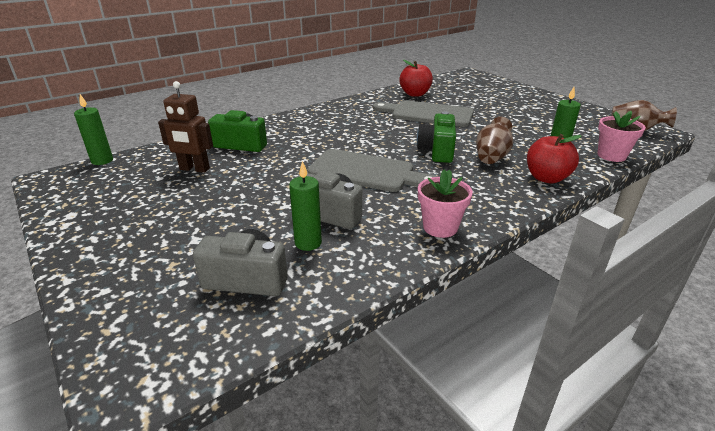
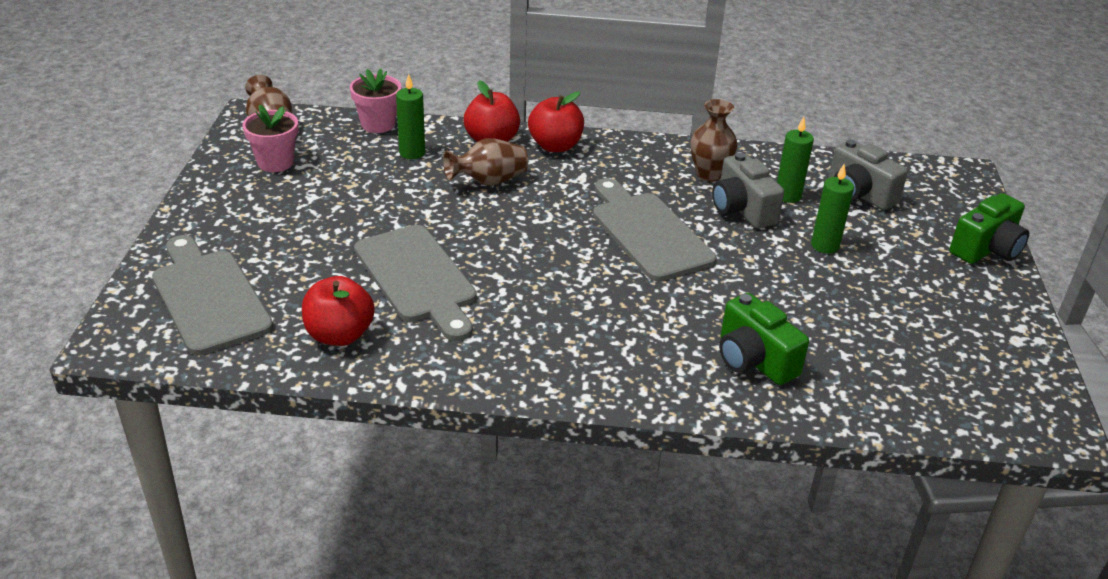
camera: 140 degrees left, 5 degrees up
green candle [74,94,113,165] -> green candle moved to [811,164,854,254]
brown robot [158,81,213,173] -> none
green camera [417,111,456,163] -> green camera moved to [949,193,1029,264]
pink flower pot [418,170,473,238] -> pink flower pot moved to [242,104,298,172]
none -> grey cutting board [152,235,273,355]
none -> red apple [528,91,584,152]
none -> brown vase [690,99,737,182]

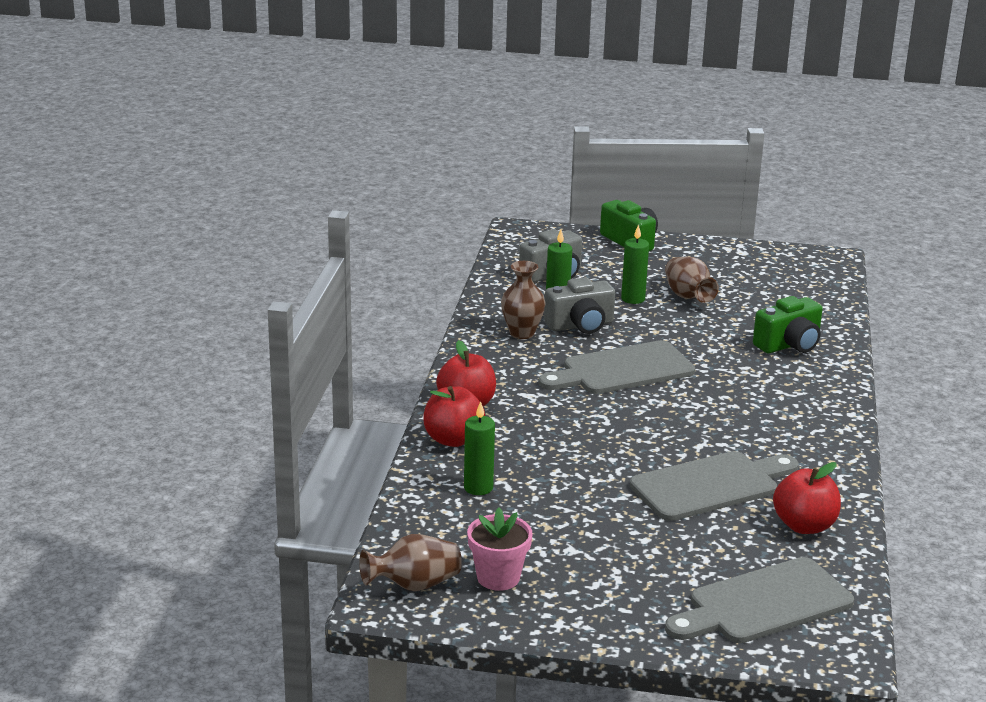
camera: 85 degrees left, 10 degrees down
pink flower pot [350,68,401,133] -> none
brown vase [443,138,528,186] -> brown vase moved to [665,257,719,303]

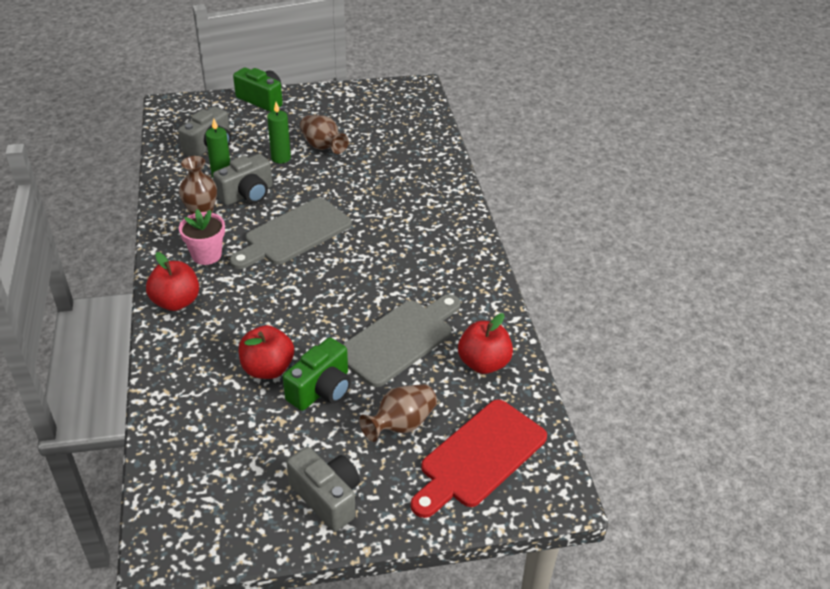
camera: 20 degrees left, 15 degrees up
brown vase [359,534,462,592] -> brown vase moved to [359,384,437,442]
red apple [423,386,485,447] -> red apple moved to [238,325,294,379]
green candle [464,401,495,495] -> none
pink flower pot [467,508,533,591] -> pink flower pot moved to [179,209,225,265]
grey cutting board [665,557,854,643] -> red cutting board [411,400,547,518]
green camera [753,296,823,353] -> green camera moved to [283,337,351,411]
none -> grey camera [287,447,360,531]

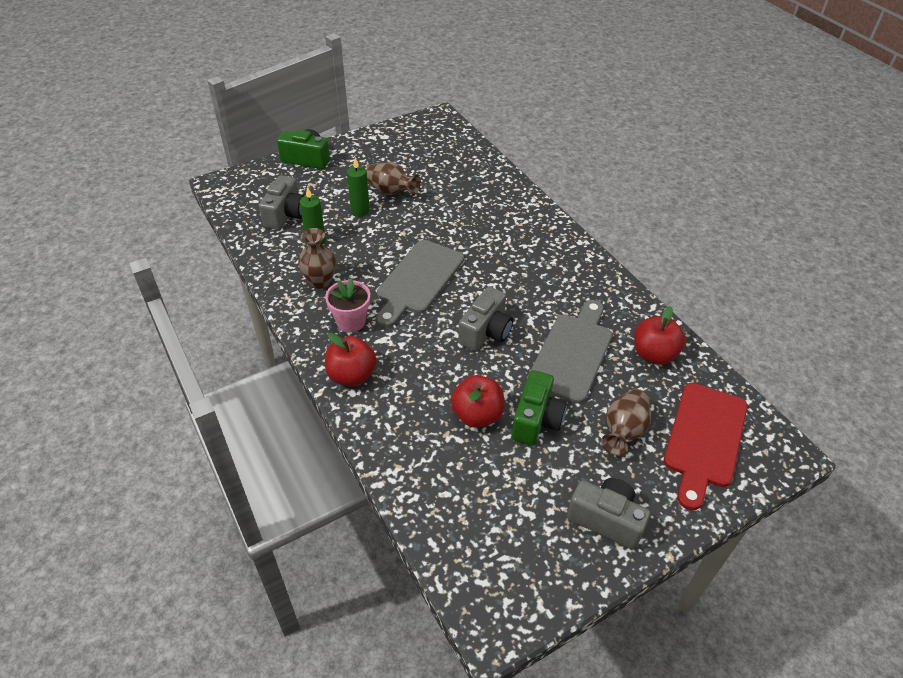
camera: 20 degrees left, 5 degrees up
grey camera [213,154,273,205] -> grey camera moved to [458,287,513,351]

